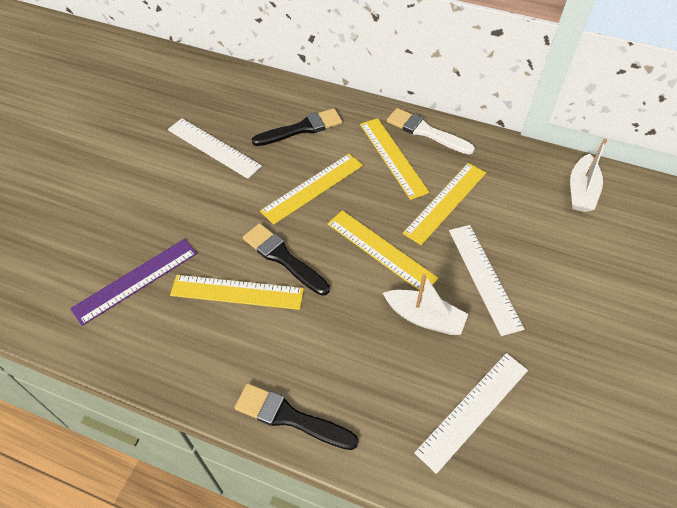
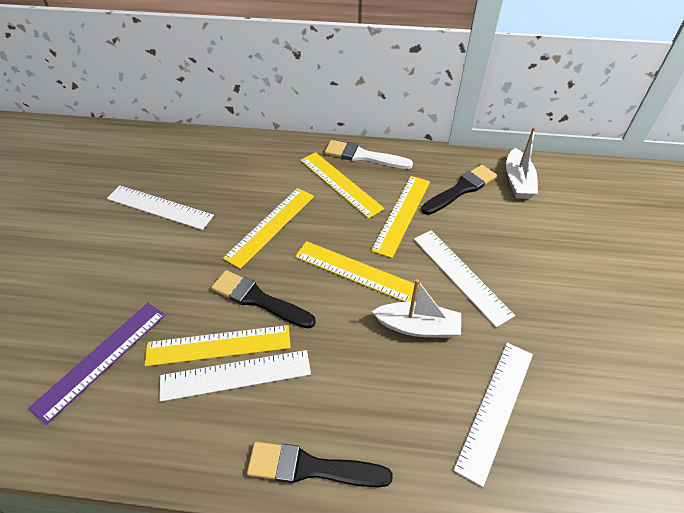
camera: 15 degrees left, 5 degrees down
black brush [252,108,342,146] -> black brush moved to [422,165,497,215]
none -> white ruler [159,350,311,402]

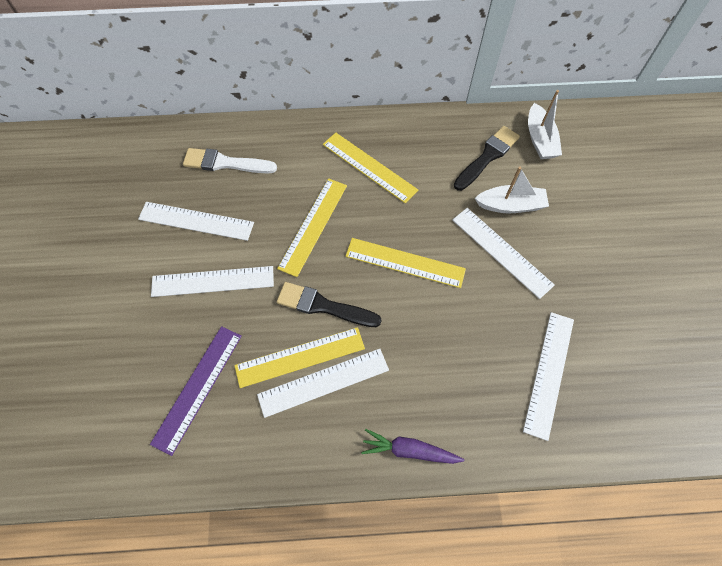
camera: 10 degrees left, 15 degrees up
black brush [247,442,393,487] -> purple carrot [361,429,464,464]
white brush [325,140,413,169] -> white brush moved to [183,148,277,173]
yellow ruler [371,176,430,258] -> none
white boat [372,279,461,338] -> white boat moved to [475,167,549,213]
none -> white ruler [151,266,274,297]

